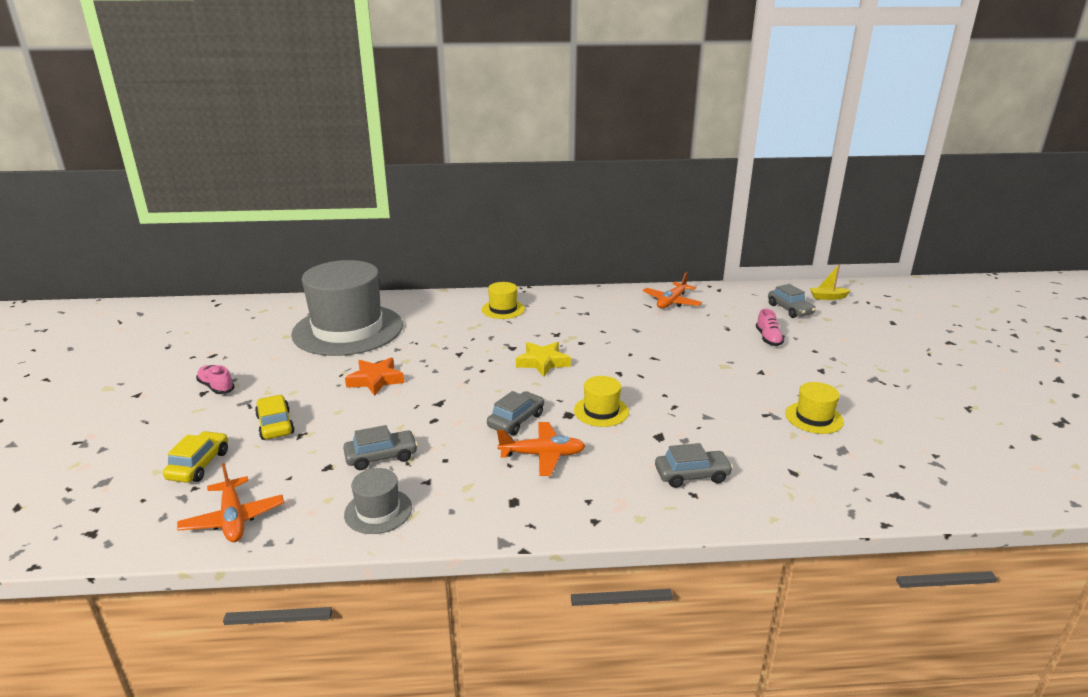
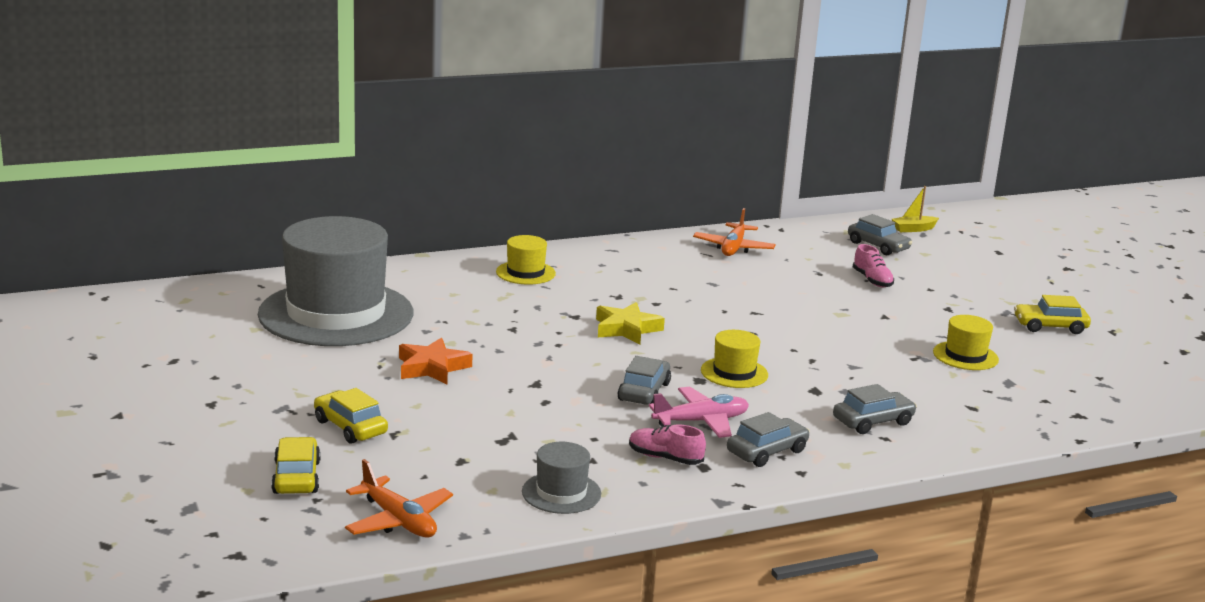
camera: 20 degrees left, 5 degrees down
pink shoe [196,365,235,394] -> pink shoe moved to [629,424,706,465]
grey car [343,425,418,470] -> grey car moved to [727,412,810,467]
orange plane [497,422,585,476] -> pink plane [649,387,749,438]
none -> yellow car [1014,295,1091,334]

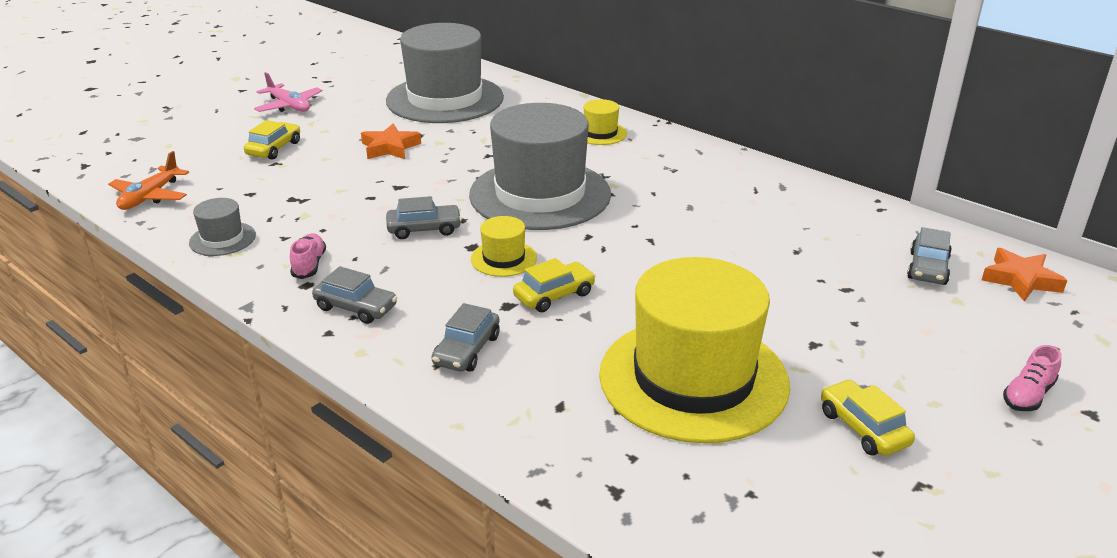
camera: 65 degrees right, 10 degrees up
yellow car [271,437,321,494] -> yellow car moved to [513,258,596,312]
yellow star [596,302,665,344] -> grey hat [469,103,611,230]
pink plane [649,387,749,438] -> pink plane moved to [254,72,322,112]
orange plane [693,208,776,256] -> none
grey car [833,384,917,434] -> grey car turned 75 degrees clockwise [432,303,500,372]
pink shoe [853,244,894,287] -> pink shoe moved to [1003,345,1061,411]
yellow boat [892,186,939,232] -> orange star [982,248,1068,302]
yellow hat [933,315,999,370] -> yellow hat [599,257,790,443], size x2.38

